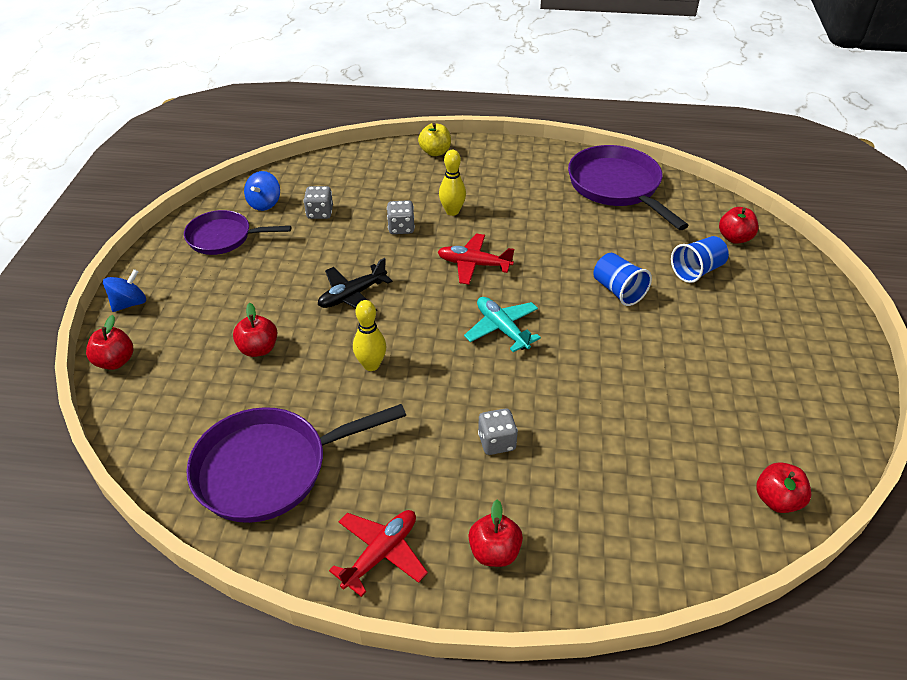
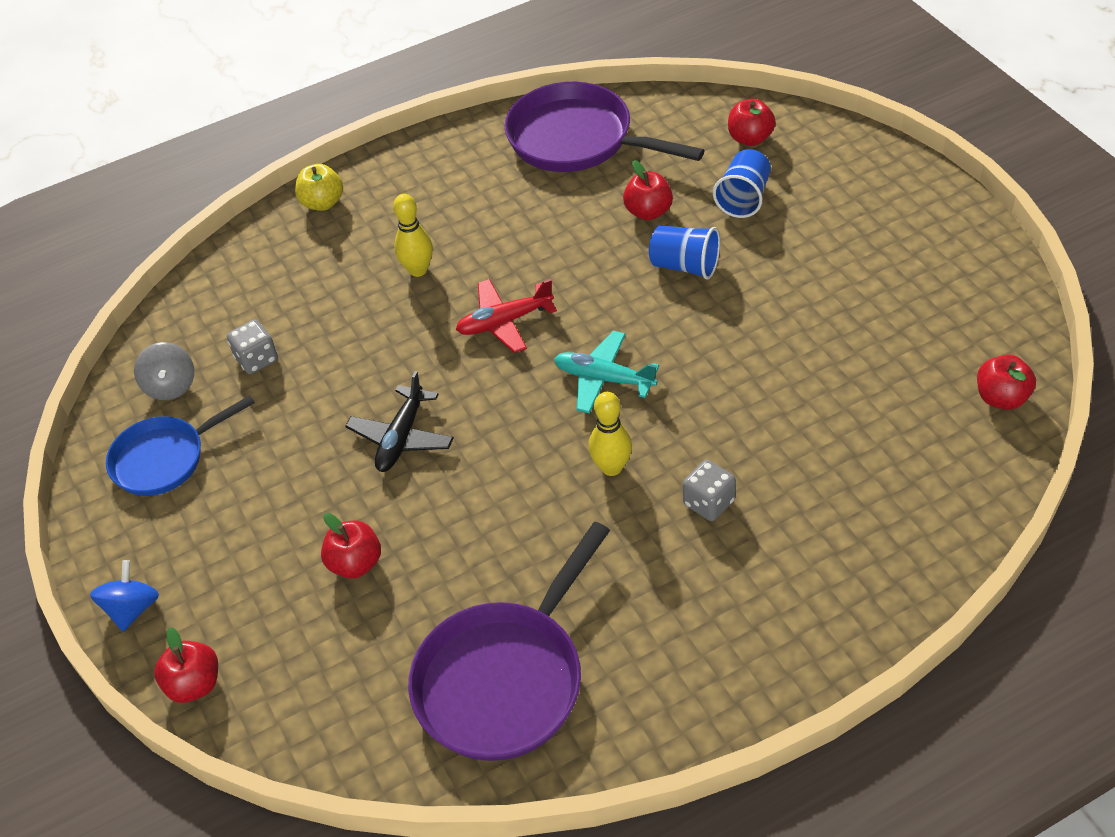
camera: 30 degrees left, 5 degrees up
purple pan [184,210,291,255] -> blue pan [106,395,255,496]
blue spinning top [244,171,280,211] -> grey spinning top [134,342,194,400]
red plane [329,510,428,597] -> none
yellow bowling pin [353,300,386,371] -> yellow bowling pin moved to [589,392,632,476]
grey dice [387,200,415,234] -> none
red apple [468,500,523,567] -> red apple moved to [623,160,673,220]

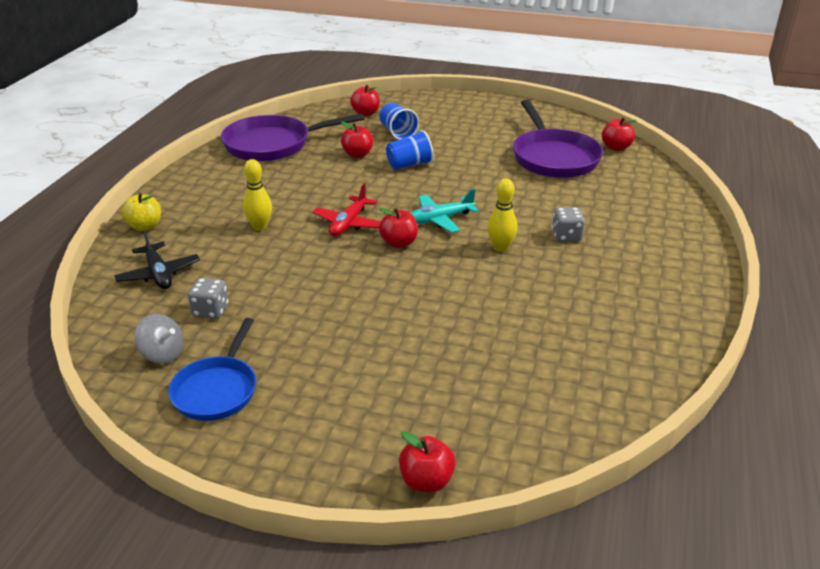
camera: 50 degrees left, 15 degrees down
blue spinning top [90,560,159,631] -> none
red apple [321,513,381,579] -> red apple moved to [379,208,418,248]
black plane [345,371,454,472] -> black plane moved to [114,230,200,289]
purple pan [408,522,610,761] -> purple pan moved to [513,100,603,178]

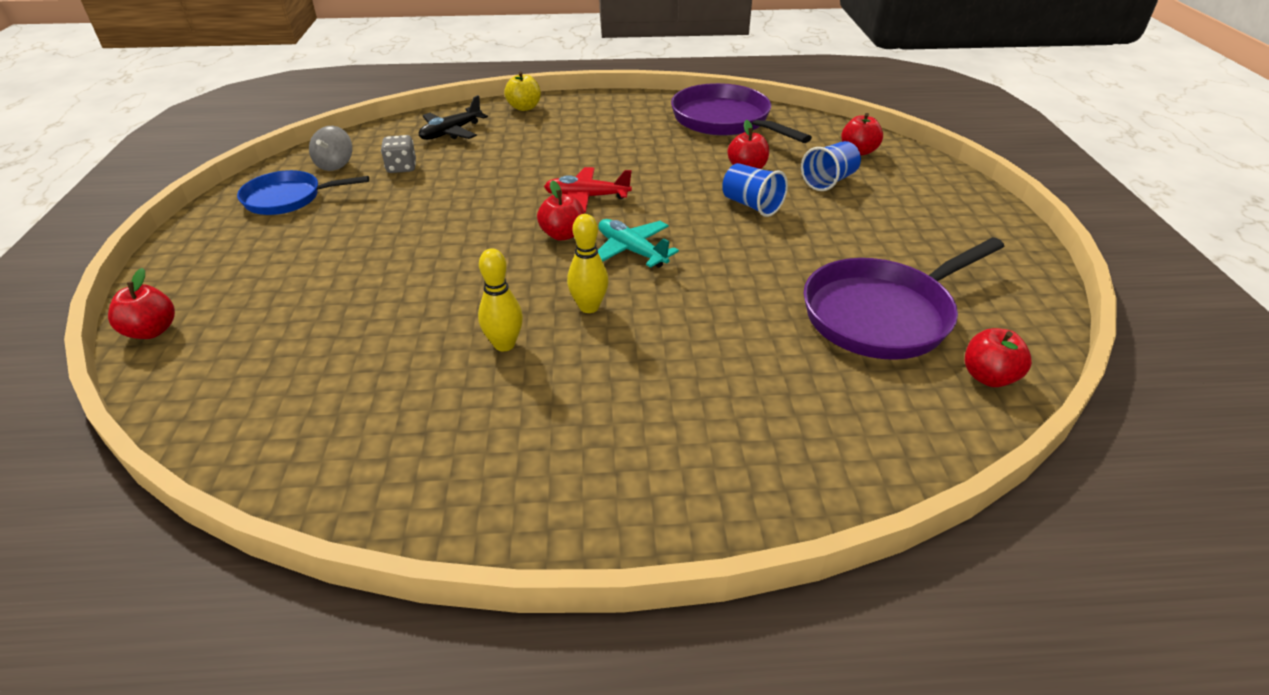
camera: 70 degrees right, 5 degrees up
yellow bowling pin [243,159,272,231] -> yellow bowling pin moved to [478,249,523,351]
grey dice [552,207,585,242] -> none

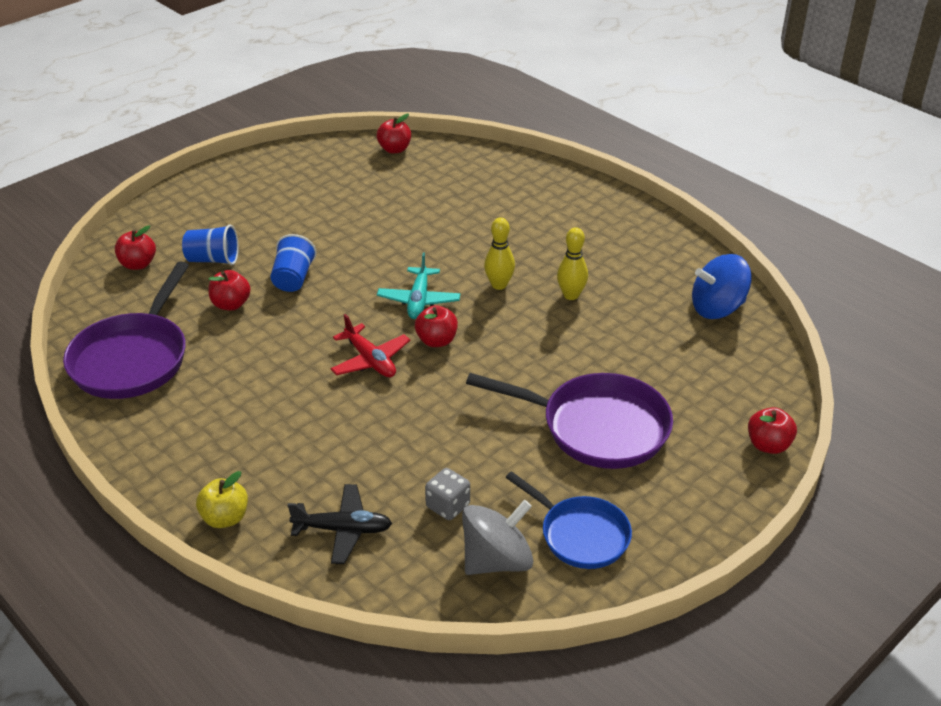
camera: 130 degrees left, 0 degrees up
grey spinning top [309,126,352,171] -> grey spinning top [462,500,533,575], size x1.54
purple pan [804,237,1004,360] -> purple pan moved to [466,373,673,469]
none -> blue spinning top [692,254,752,319]

